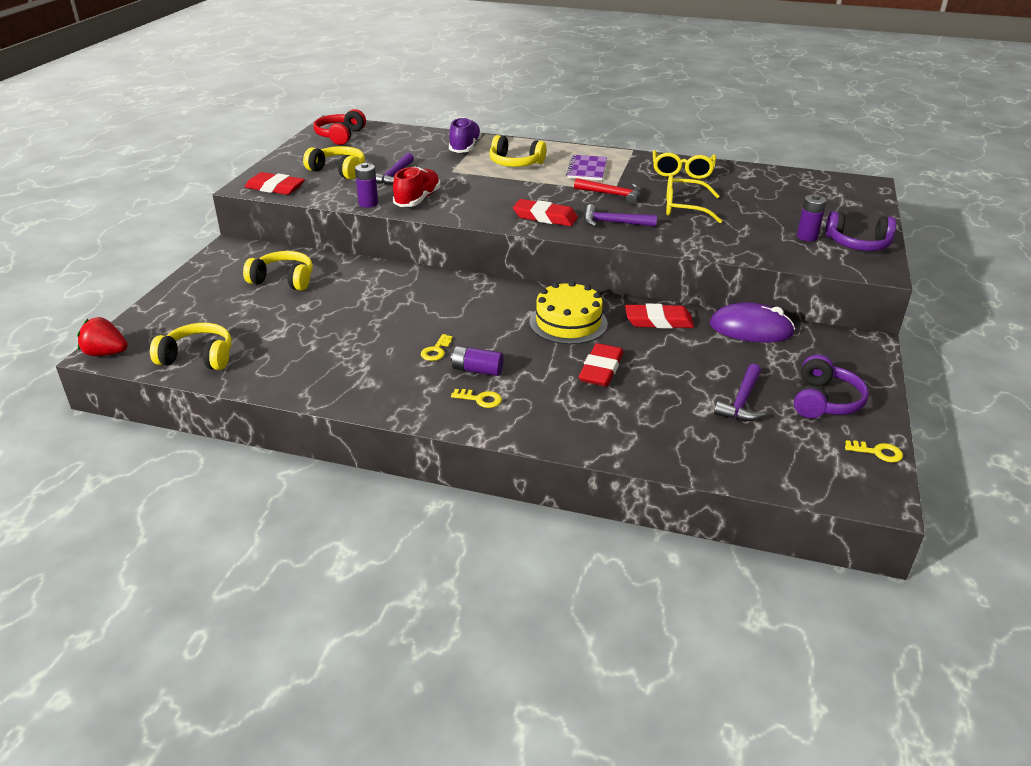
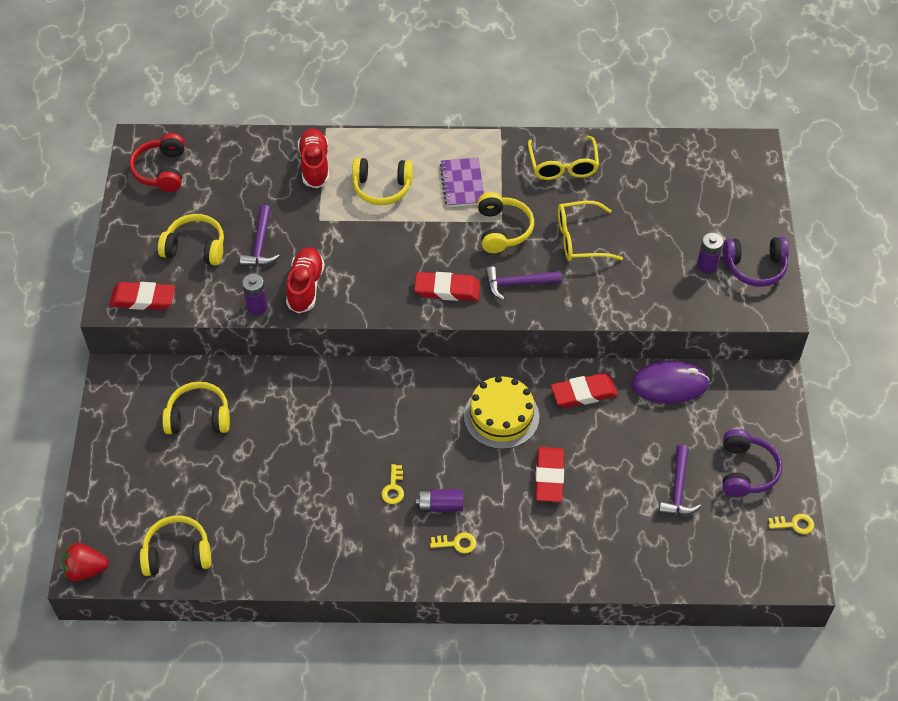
camera: 15 degrees left, 20 degrees up
purple shoe [449,117,482,153] -> red shoe [298,128,329,188]
red hammer [574,178,642,204] -> yellow headphones [477,192,534,253]

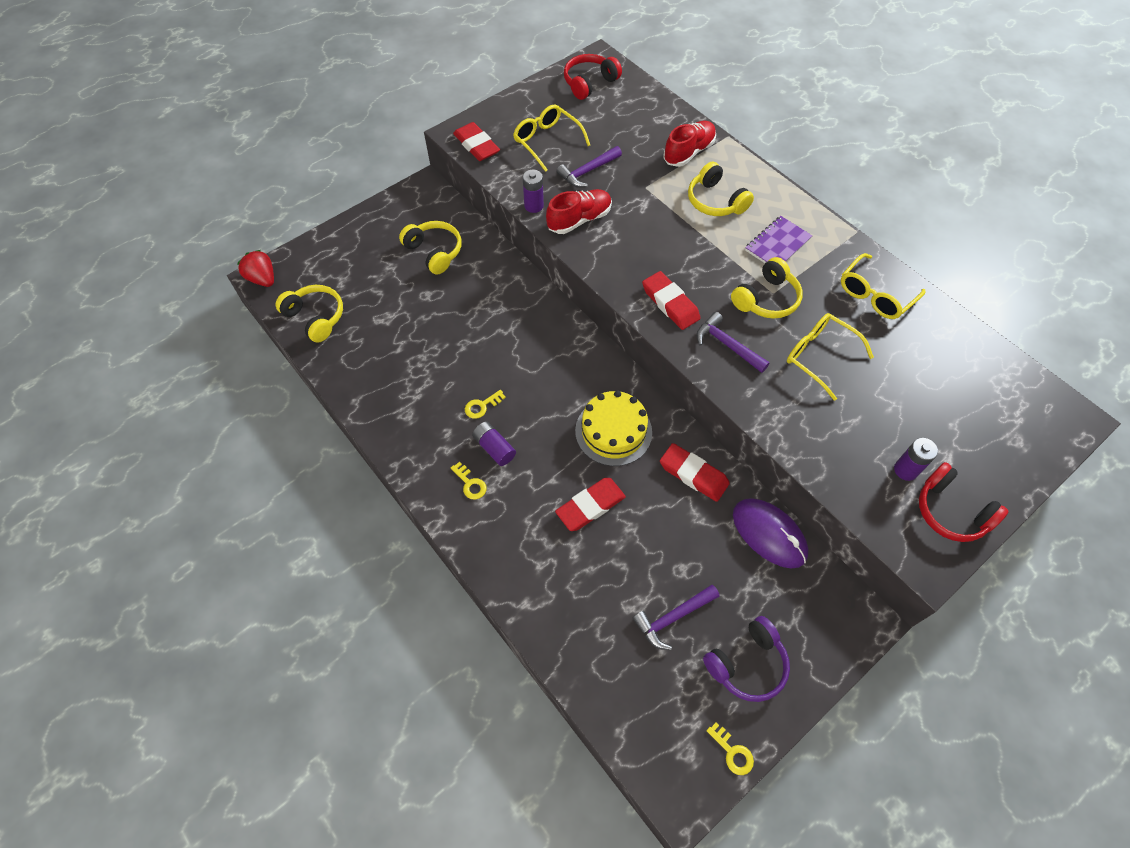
camera: 50 degrees right, 5 degrees up
yellow headphones [158,214,224,266] -> yellow glasses [513,105,590,172]
purple headphones [723,237,789,287] -> red headphones [919,462,1009,542]

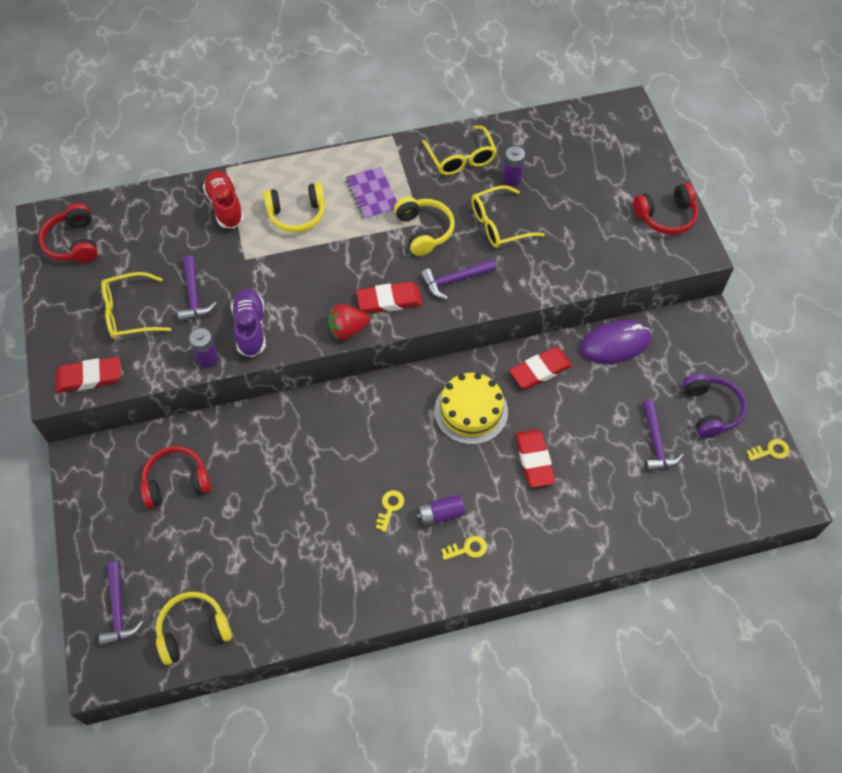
camera: 65 degrees left, 0 degrees up
red strawberry [237,250,274,287] -> red strawberry moved to [328,304,370,340]
yellow headphones [399,221,462,274] -> red headphones [140,446,211,508]
yellow key [465,390,506,419] -> yellow key turned 150 degrees counterclockwise [376,490,404,532]
red shoe [546,189,612,234] -> purple shoe [231,288,266,357]
purple battery [894,438,938,481] -> purple battery moved to [503,146,525,186]
none -> purple hammer [99,561,144,646]

